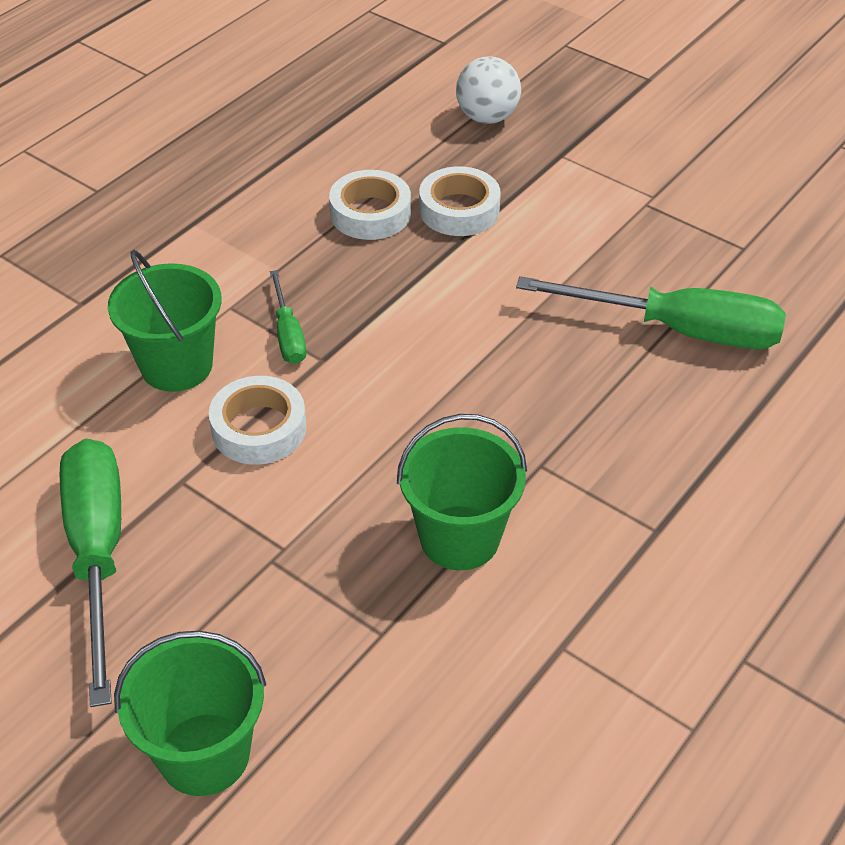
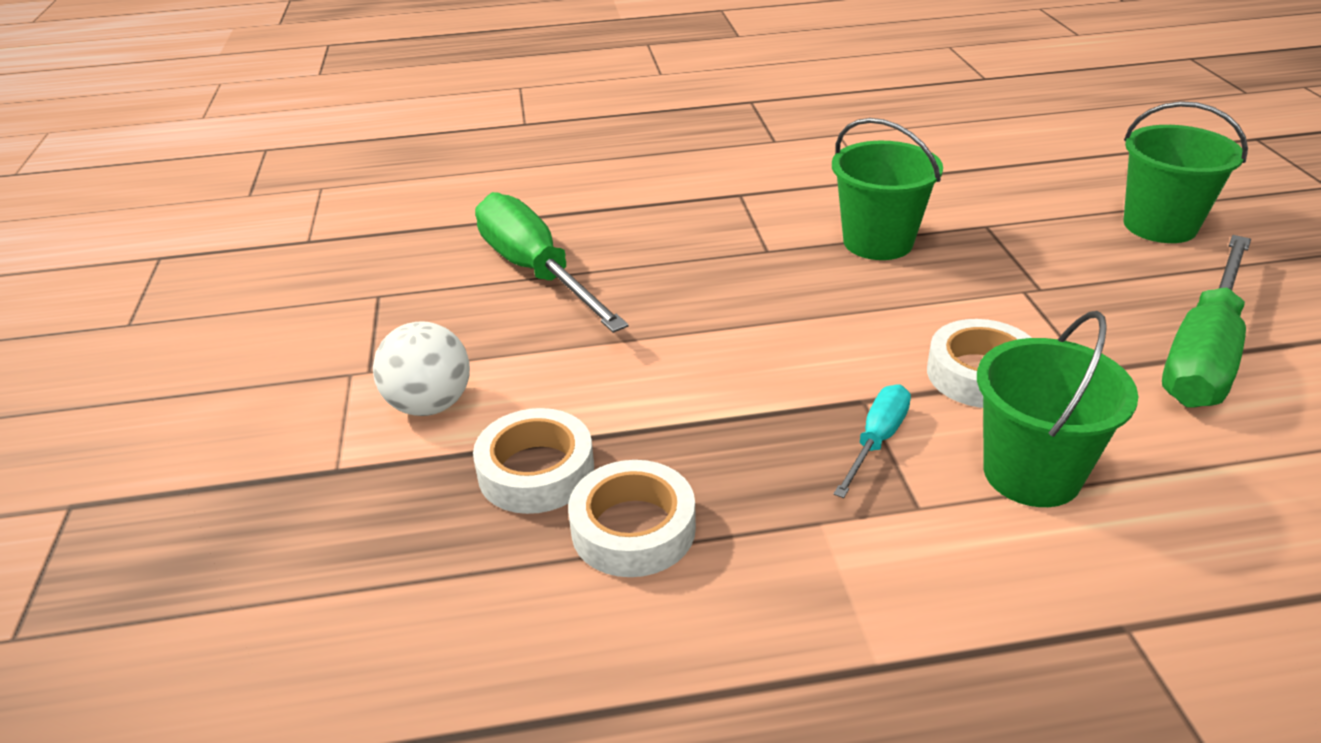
camera: 135 degrees left, 10 degrees down
green screwdriver [270,270,306,364] -> turquoise screwdriver [834,384,911,498]
white ball [456,57,521,124] -> white ball moved to [373,321,470,416]

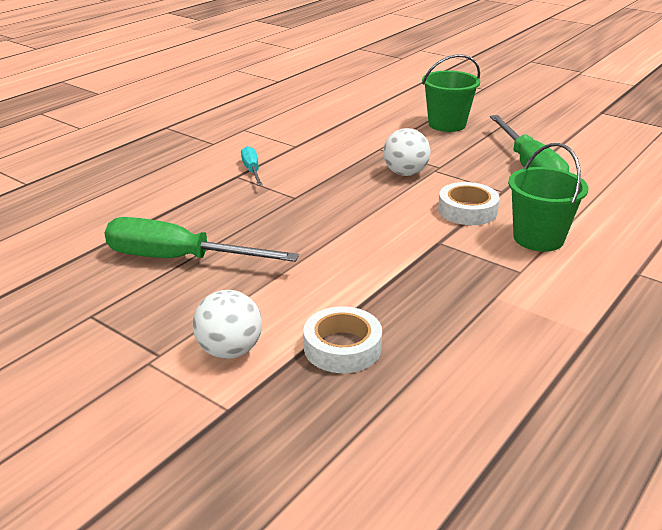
camera: 45 degrees left, 5 degrees down
white tape [568,460,696,577] -> none
green bucket [832,118,943,260] -> none
turquoise screwdriver [834,384,911,498] -> turquoise screwdriver moved to [241,146,263,186]
none -> white ball [383,128,431,176]

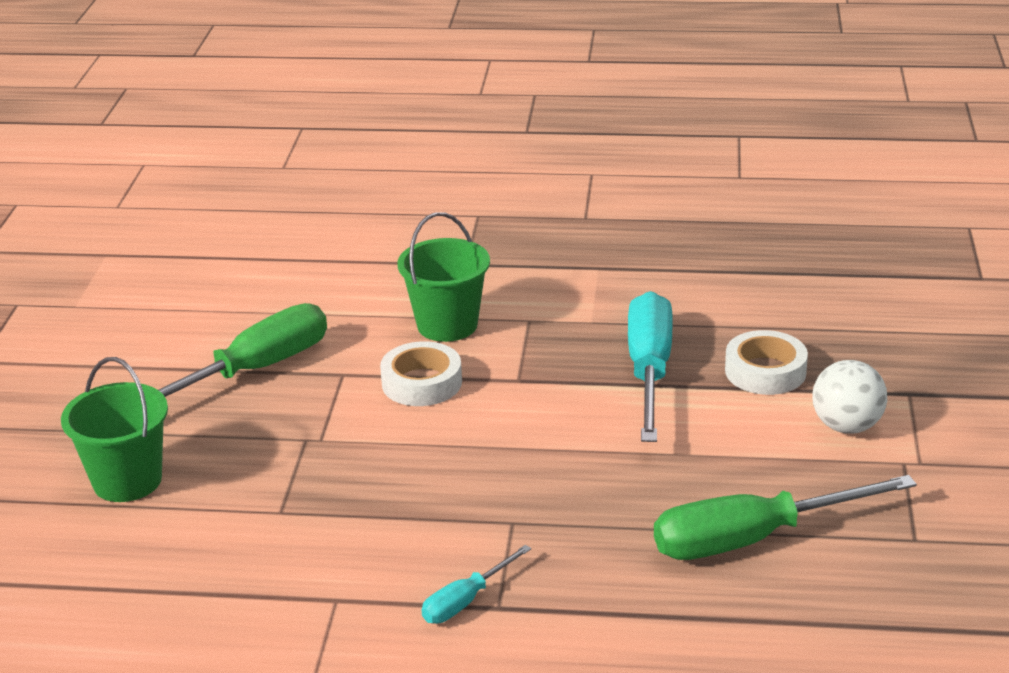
camera: 120 degrees left, 0 degrees up
green screwdriver [105,217,299,262] -> green screwdriver turned 90 degrees clockwise [654,475,917,560]
white ball [383,128,431,176] -> none
none -> turquoise screwdriver [628,291,673,442]

